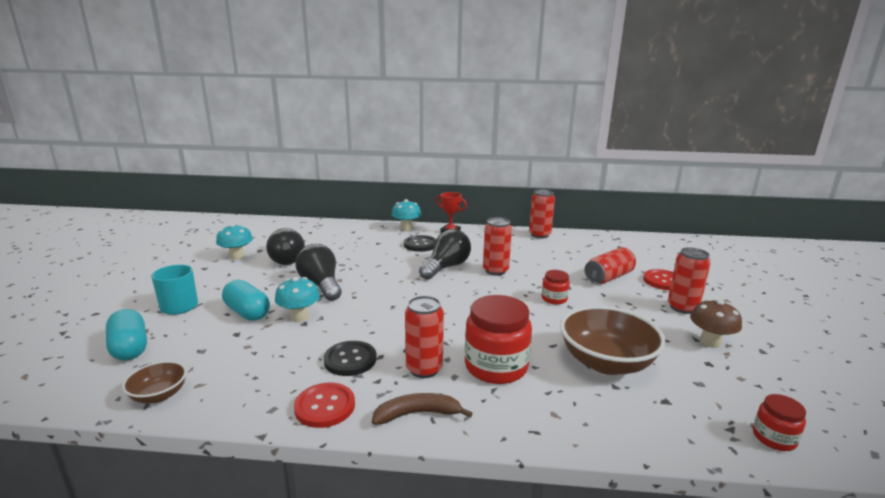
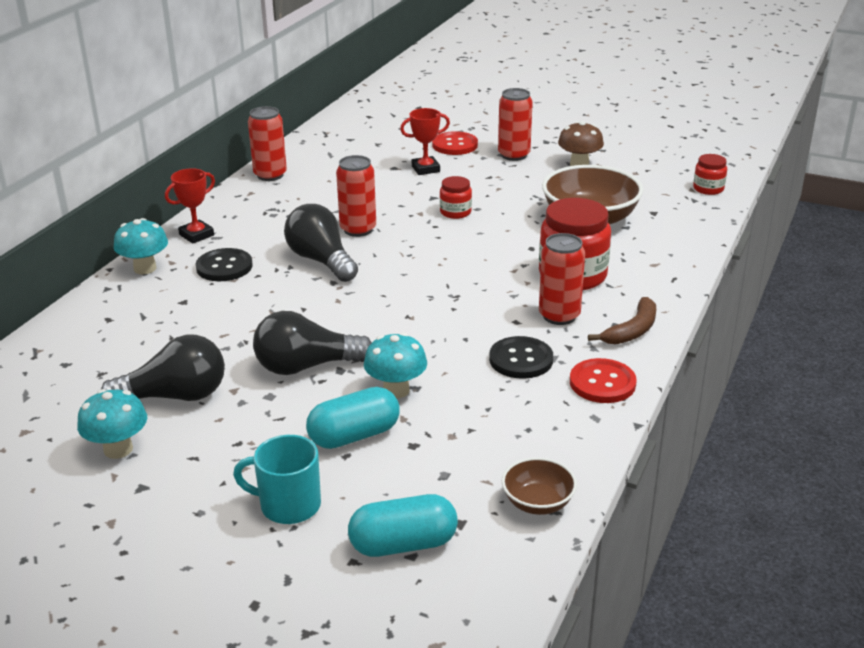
camera: 70 degrees left, 10 degrees up
brown banana [372,393,472,425] -> brown banana turned 150 degrees counterclockwise [588,297,656,344]
red can [584,247,636,284] -> red trophy [400,108,450,175]

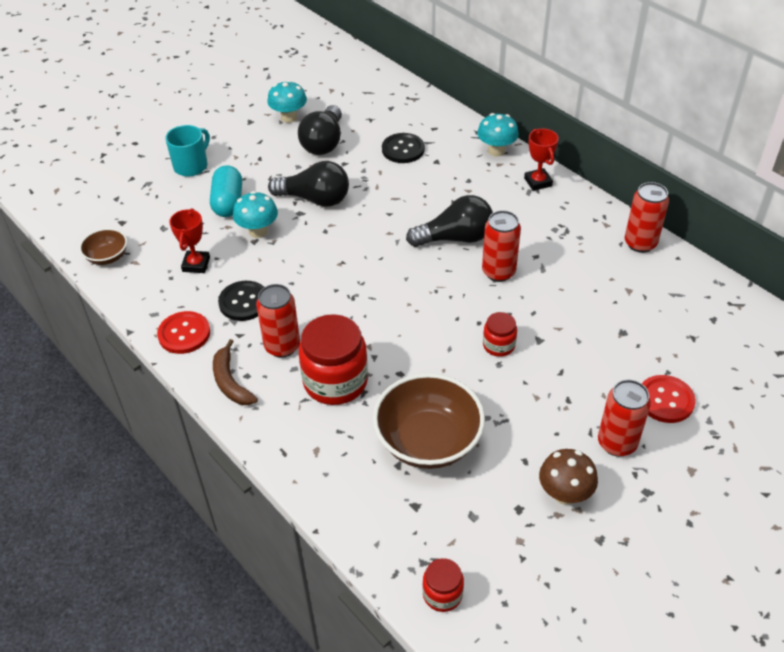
camera: 115 degrees right, 15 degrees up
black button [196,248,253,281] -> black button moved to [382,133,425,163]
black light bulb [253,311,372,375] -> black light bulb turned 90 degrees clockwise [268,161,349,207]
turquoise capsule [348,494,458,557] -> none
red trophy [400,108,450,175] -> red trophy moved to [169,208,210,273]

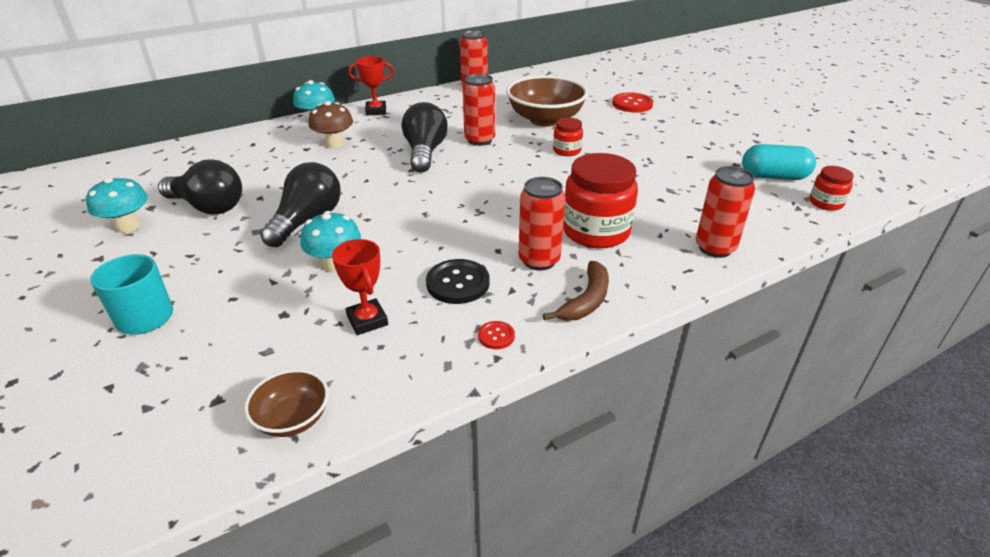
camera: 80 degrees left, 10 degrees down
red button [157,311,210,354] -> red button [478,321,515,349], size x0.52
red trophy [169,208,210,273] -> red trophy turned 45 degrees clockwise [332,239,388,335]
turquoise capsule [210,165,242,217] -> turquoise capsule moved to [742,144,816,180]
brown banana [213,339,258,405] -> brown banana turned 45 degrees counterclockwise [543,261,609,321]
brown bowl [373,373,485,469] -> brown bowl moved to [506,75,588,127]
black button [382,133,425,163] -> none
brown mushroom [539,449,598,505] -> brown mushroom moved to [309,101,353,148]
red can [598,380,651,457] -> red can moved to [696,166,755,258]

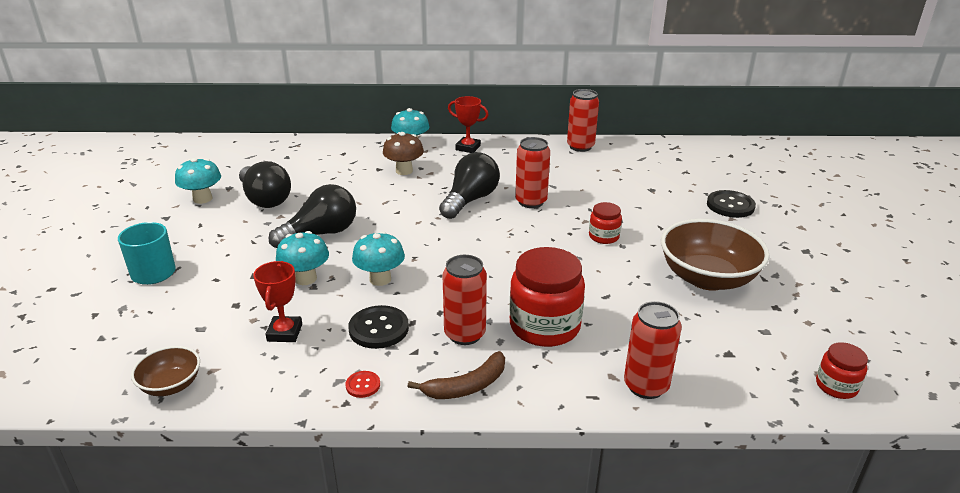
camera: 30 degrees right, 5 degrees down
brown bowl [506,75,588,127] -> brown bowl moved to [661,219,770,291]
red button [612,92,653,112] -> black button [707,190,756,218]
turquoise capsule [742,144,816,180] -> none
none -> turquoise mushroom [352,231,405,286]

